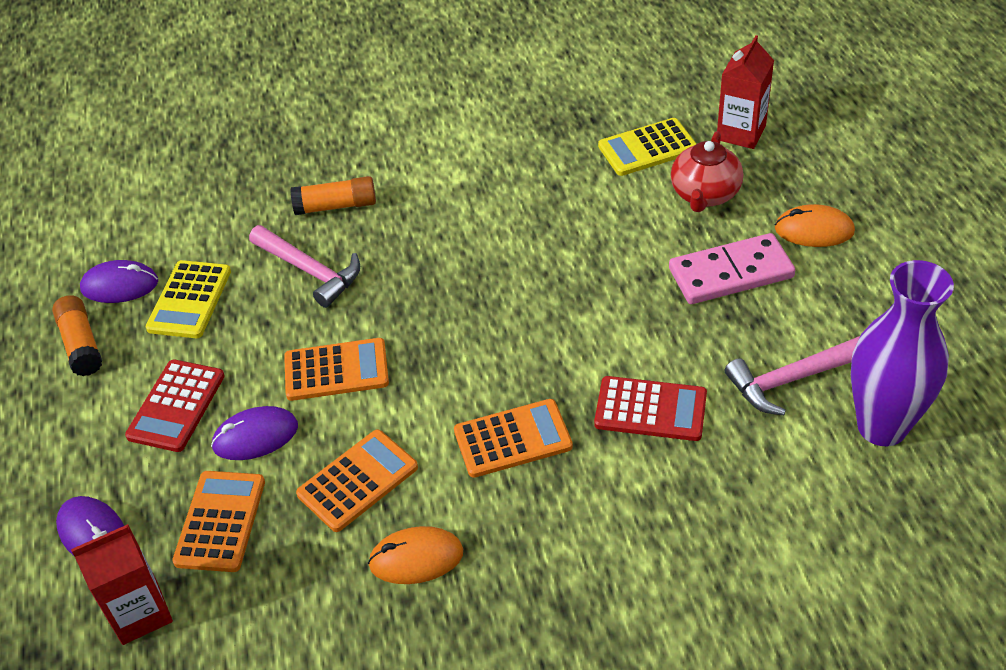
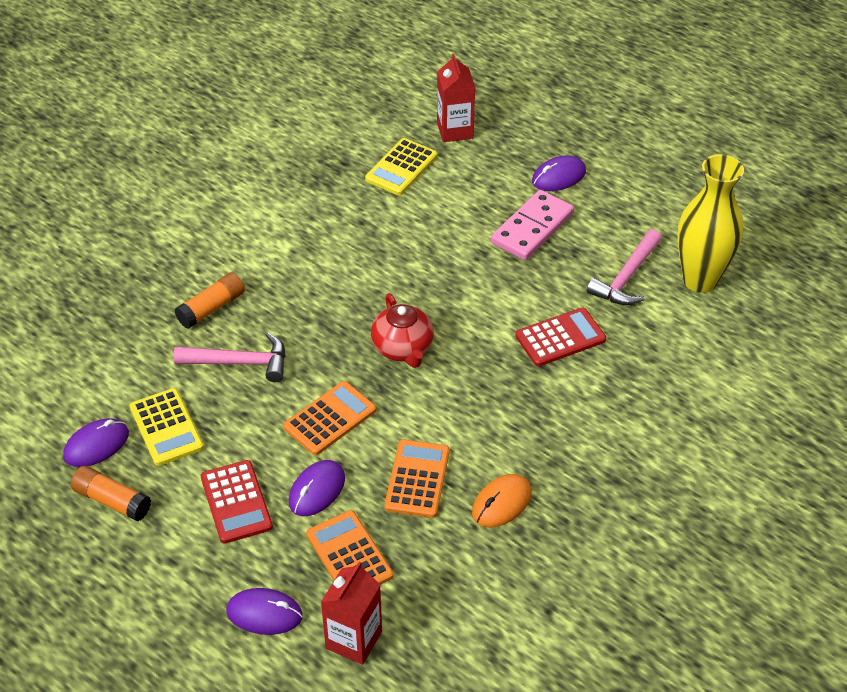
camera: 40 degrees left, 0 degrees up
orange calculator [454,399,573,478] -> none
red teapot [671,131,743,212] -> red teapot moved to [371,293,434,368]
orange mouse [775,204,855,247] -> purple mouse [532,155,586,191]
purple vase [851,260,954,446] -> yellow vase [678,154,744,293]

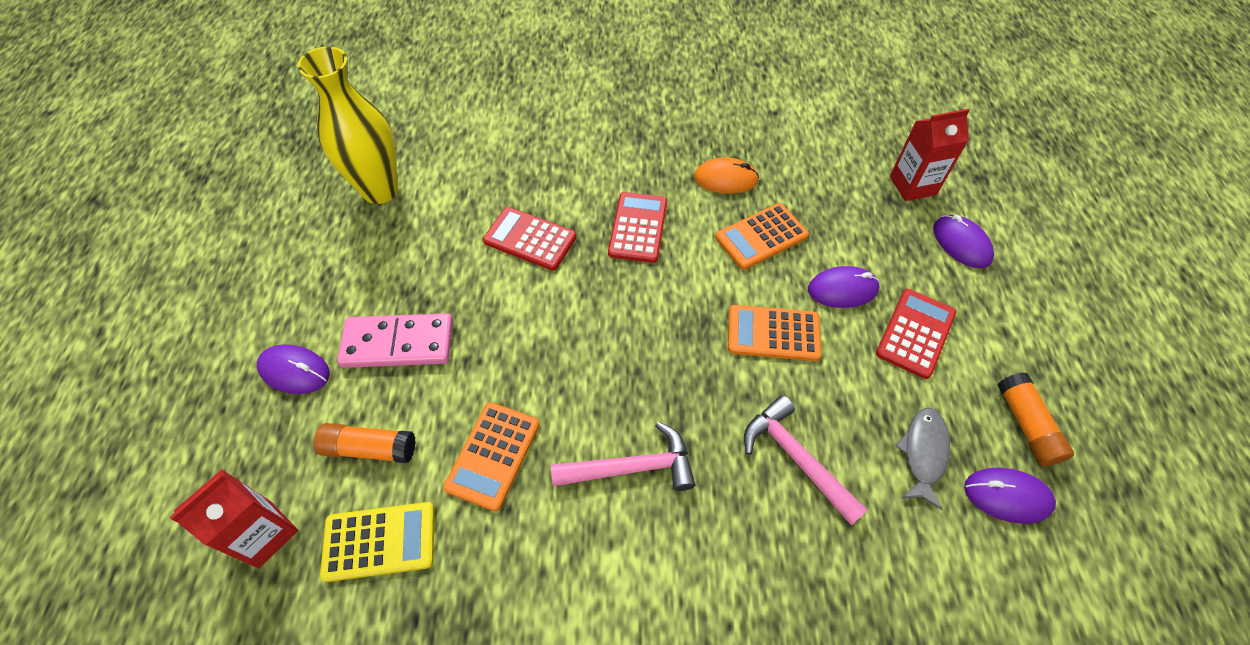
camera: 130 degrees left, 10 degrees up
yellow calculator [130,388,204,466] -> grey fish [895,408,950,510]
orange glue stick [175,272,245,329] -> orange glue stick moved to [314,423,415,463]
orange calculator [306,510,393,585] -> orange calculator moved to [443,402,540,511]
red teapot [371,293,434,368] -> none
pink hammer [587,229,662,305] -> pink hammer moved to [551,422,696,491]
none -> red calculator [608,192,667,263]

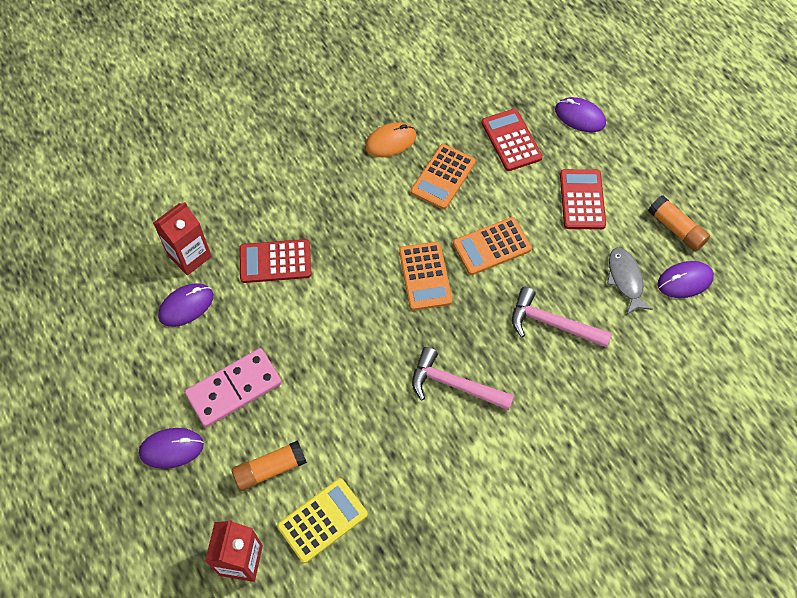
camera: 30 degrees left, 5 degrees up
yellow vase [297,46,398,204] -> none
orange calculator [443,402,540,511] -> orange calculator moved to [399,242,453,310]
pink hammer [551,422,696,491] -> pink hammer turned 120 degrees counterclockwise [412,347,514,410]
red calculator [608,192,667,263] -> red calculator moved to [482,109,543,171]
purple mouse [808,266,880,308] -> purple mouse moved to [158,283,213,327]
red carton [890,109,970,201] -> red carton moved to [153,202,212,275]

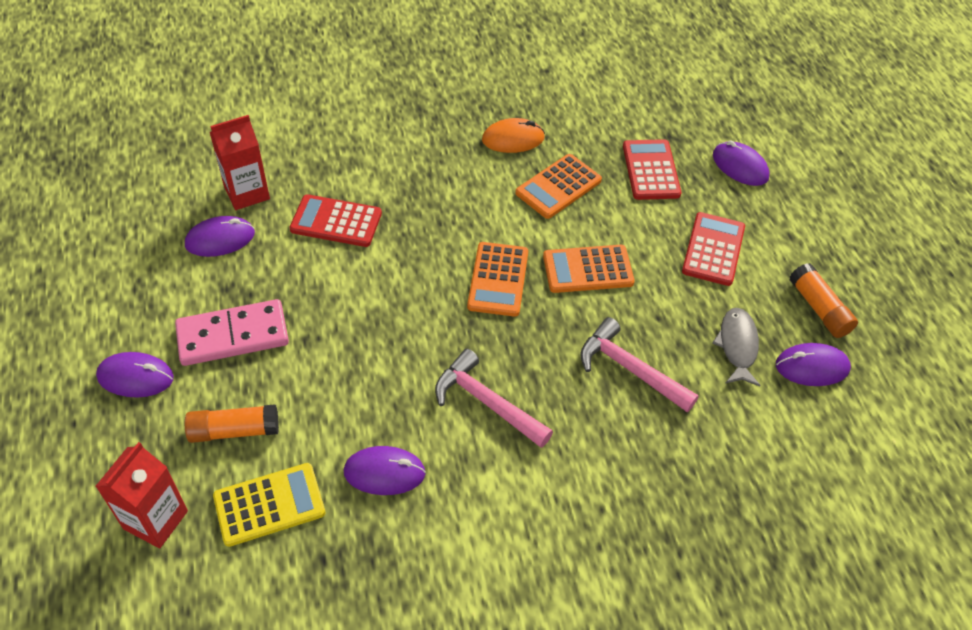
camera: 15 degrees right, 10 degrees down
none -> purple mouse [343,446,426,495]

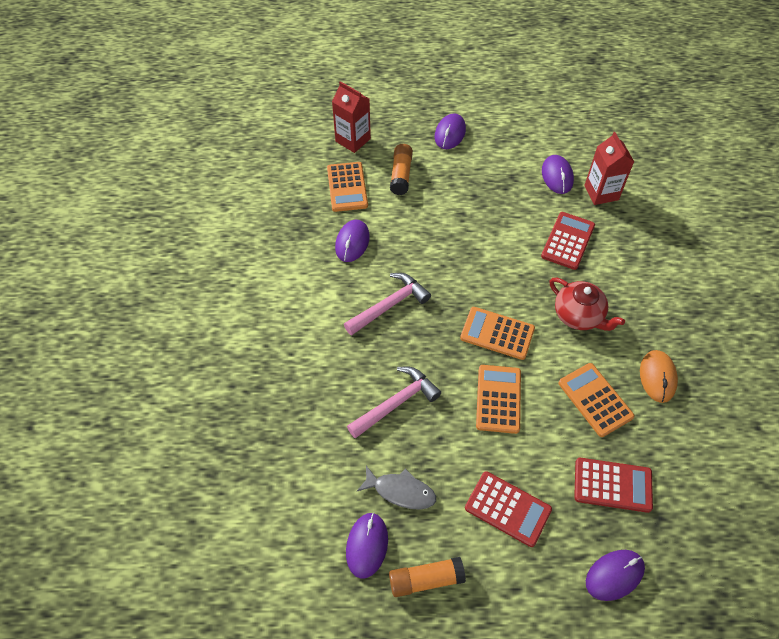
camera: 105 degrees right, 5 degrees up
pink domino [175,299,289,366] -> none
yellow calculator [213,463,325,547] -> orange calculator [327,162,368,212]
none -> red teapot [550,278,625,331]

